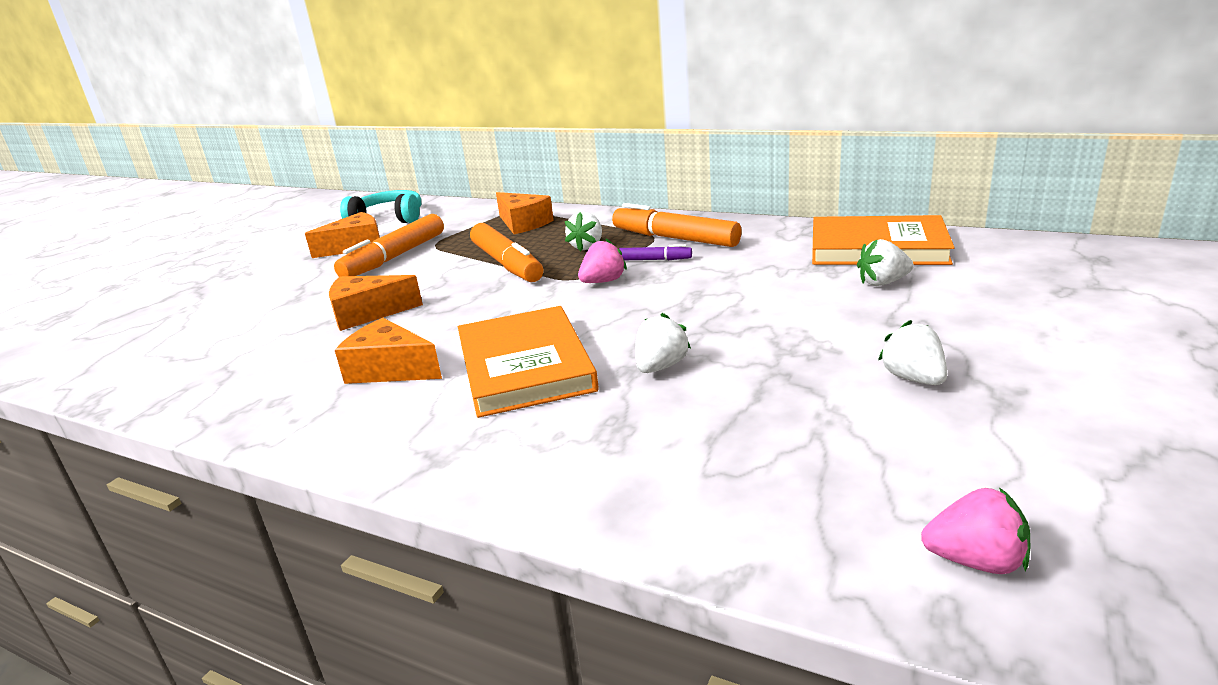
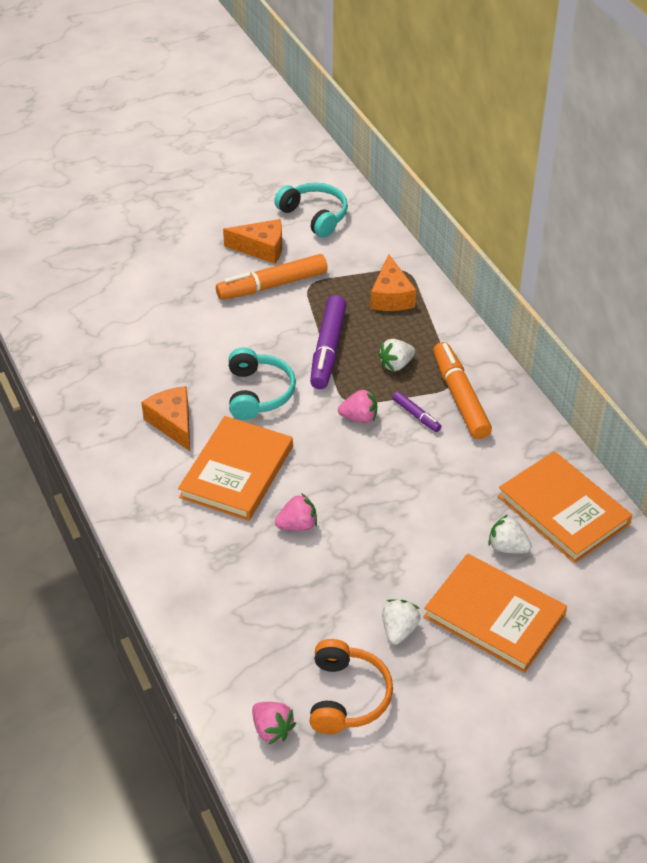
camera: 35 degrees right, 20 degrees up
orange cheese [329,275,423,331] -> none
orange marker [470,223,543,282] -> purple marker [310,295,347,389]
white strawberry [635,313,691,373] -> pink strawberry [275,493,317,531]
none -> turquoise headphones [228,348,296,420]
none -> orange headphones [310,639,393,734]
none -> orange book [424,554,567,673]

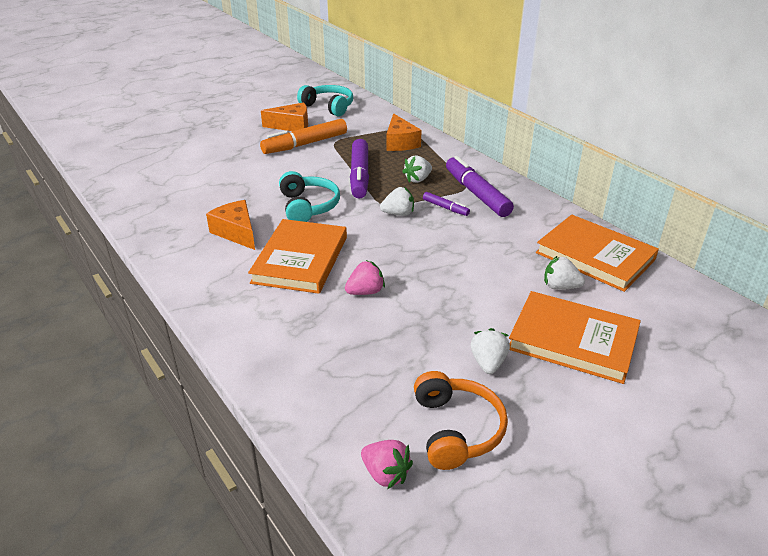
camera: 10 degrees left, 10 degrees down
pink strawberry [338,389,377,423] -> white strawberry [380,187,414,216]
orange marker [433,342,492,439] -> purple marker [446,156,514,217]

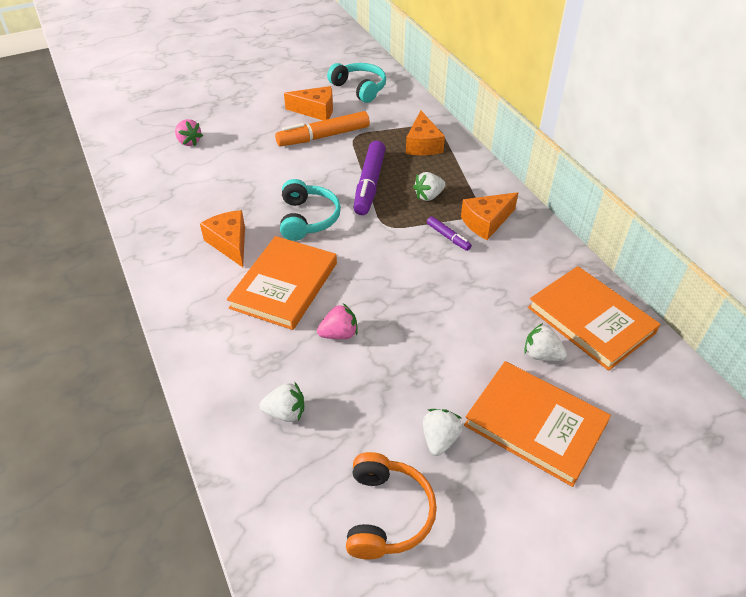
camera: 10 degrees right, 10 degrees up
pink strawberry [361,440,413,489] -> pink strawberry moved to [175,119,203,146]
white strawberry [380,187,414,216] -> white strawberry moved to [259,383,304,422]
purple marker [446,156,514,217] -> orange cheese [461,192,518,240]

